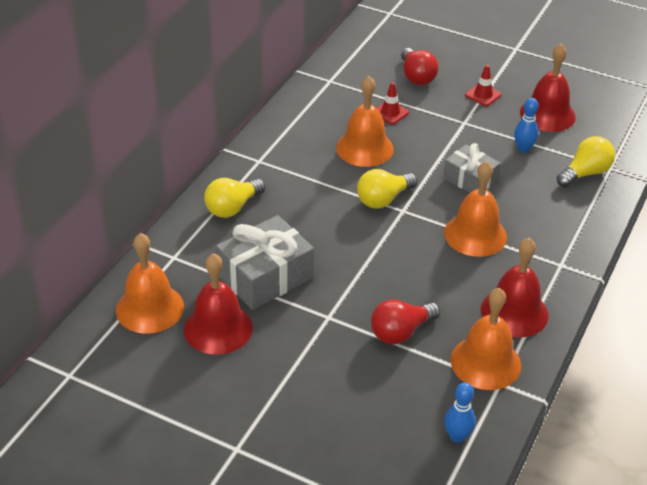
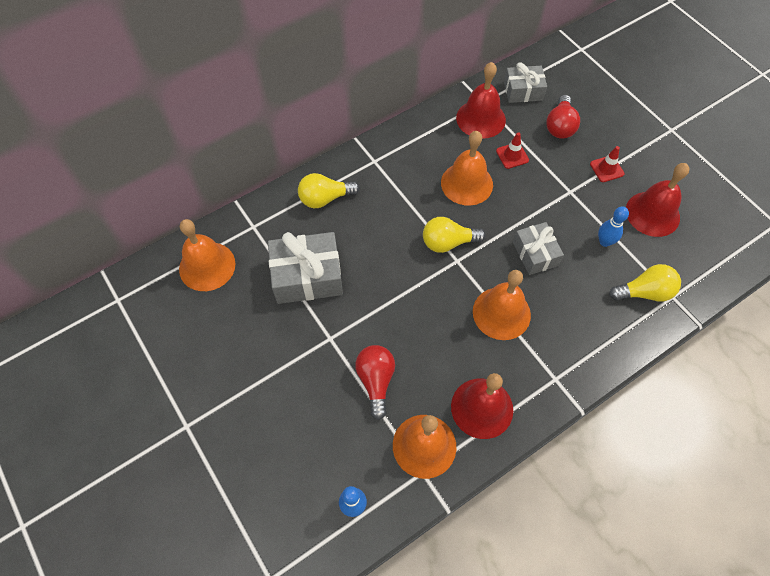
camera: 30 degrees right, 20 degrees up
red bell [184,253,253,355] -> red bell moved to [456,62,506,139]
red light bulb [371,300,440,344] -> red light bulb turned 90 degrees clockwise [355,345,395,420]
none -> grey gift [504,62,547,103]

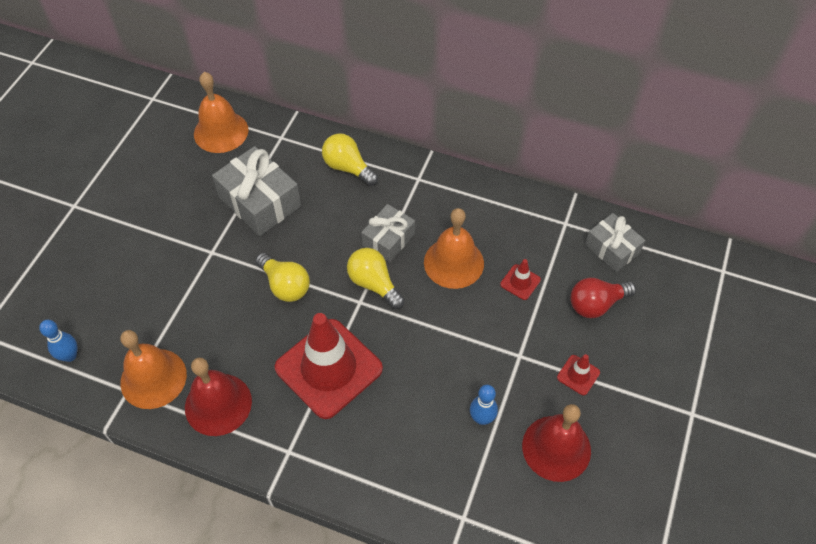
camera: 55 degrees right, 5 degrees down
red light bulb [355,345,395,420] -> none
red bell [456,62,506,139] -> none
orange bell [473,270,531,340] -> red traffic cone [275,313,383,419]
grey gift [513,222,564,275] -> grey gift moved to [361,204,415,262]
yellow light bulb [609,264,681,302] -> yellow light bulb moved to [255,253,310,302]

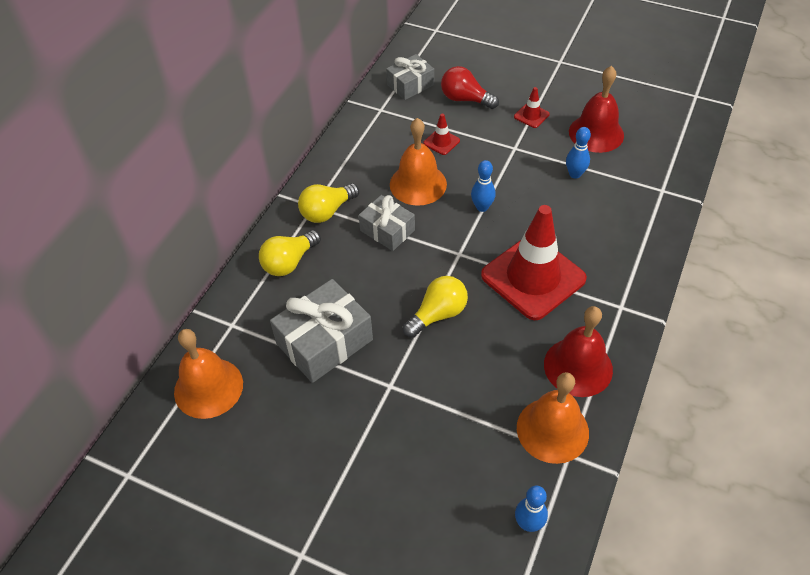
camera: 85 degrees left, 5 degrees down
yellow light bulb [347,248,405,309] -> yellow light bulb moved to [298,183,359,223]
red light bulb [570,278,636,318] -> red light bulb turned 135 degrees clockwise [441,66,499,109]
none -> blue bowling pin [471,160,496,212]

